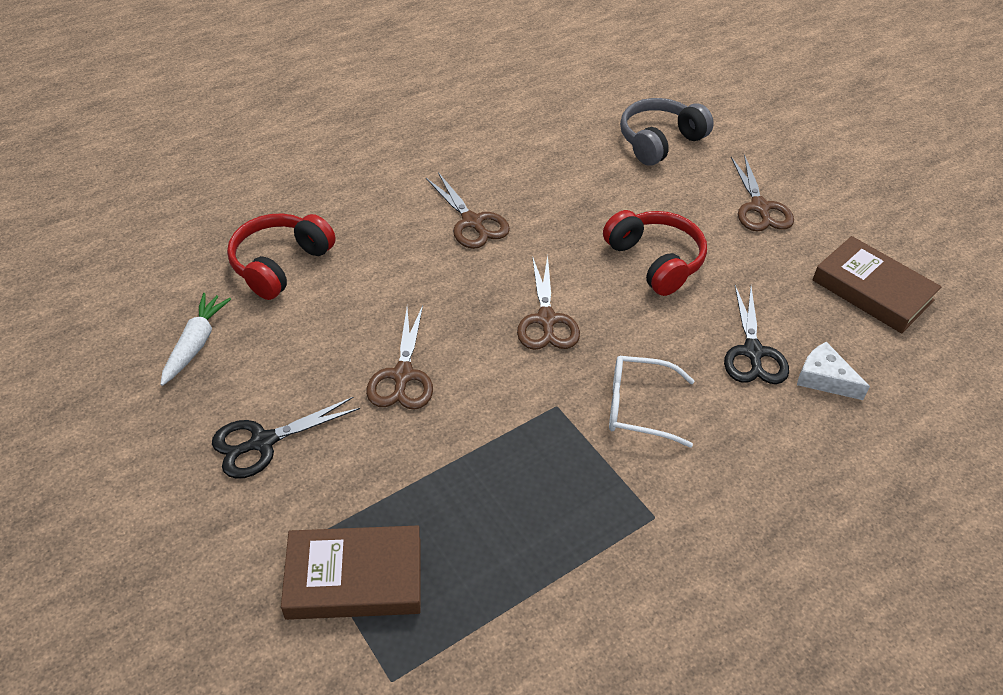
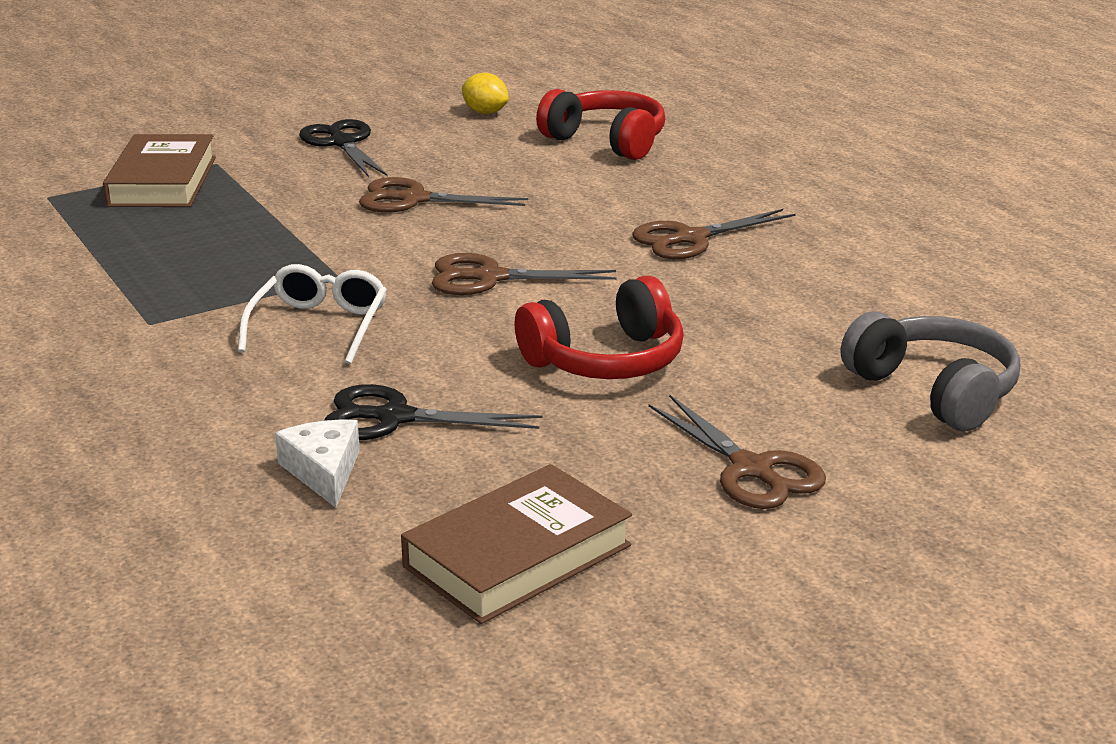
camera: 95 degrees right, 20 degrees down
white carrot [160,293,231,386] -> yellow lemon [462,73,509,114]
brown scissors [731,154,794,231] -> brown scissors turned 120 degrees counterclockwise [648,394,826,509]
white cheese [797,342,870,400] -> white cheese turned 60 degrees counterclockwise [275,420,360,508]

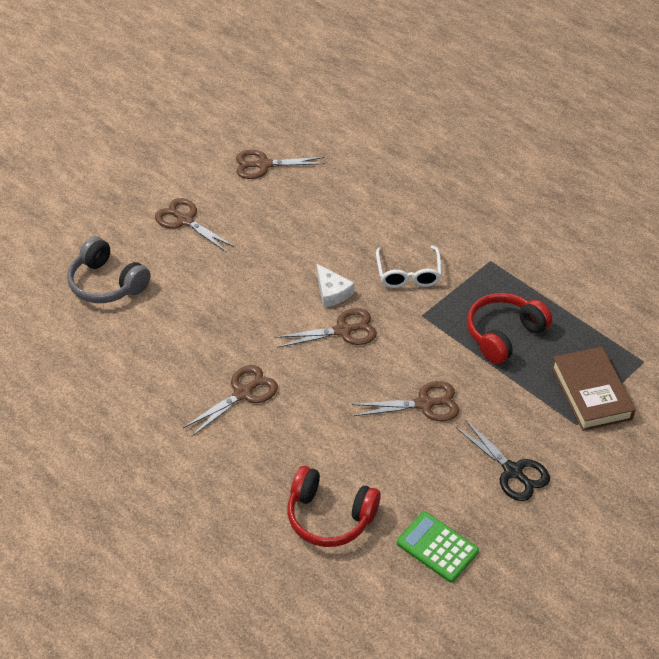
camera: 165 degrees right, 20 degrees up
white cheese [275,420,360,508] -> white cheese moved to [317,264,354,307]
black scissors [324,384,542,440] -> none
brown book [401,464,632,624] -> brown scissors [236,150,325,179]
yellow lemon [462,73,509,114] -> green calculator [396,512,479,582]
red headphones [514,276,684,379] -> red headphones moved to [467,293,552,364]

